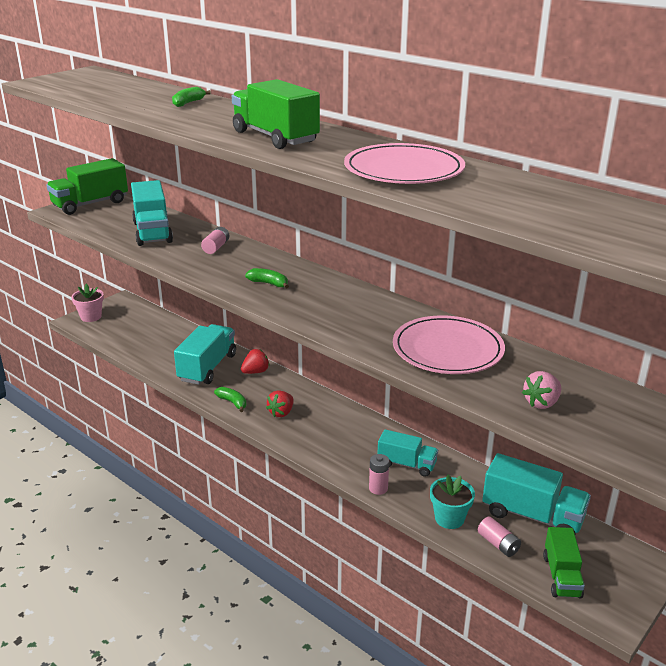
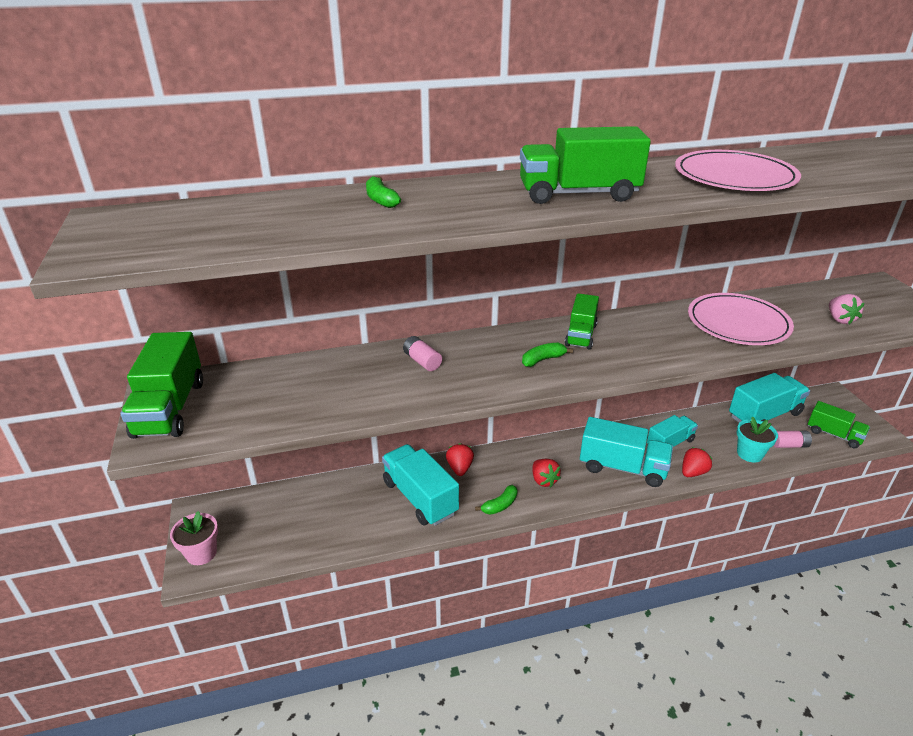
camera: 55 degrees left, 5 degrees up
turquoise truck [131,180,173,246] -> turquoise truck moved to [580,417,673,487]
green banana [214,387,246,412] -> green banana turned 150 degrees clockwise [475,485,518,515]
pink battery [369,454,389,495] -> red strawberry [682,447,712,477]
none -> green truck [565,293,599,350]

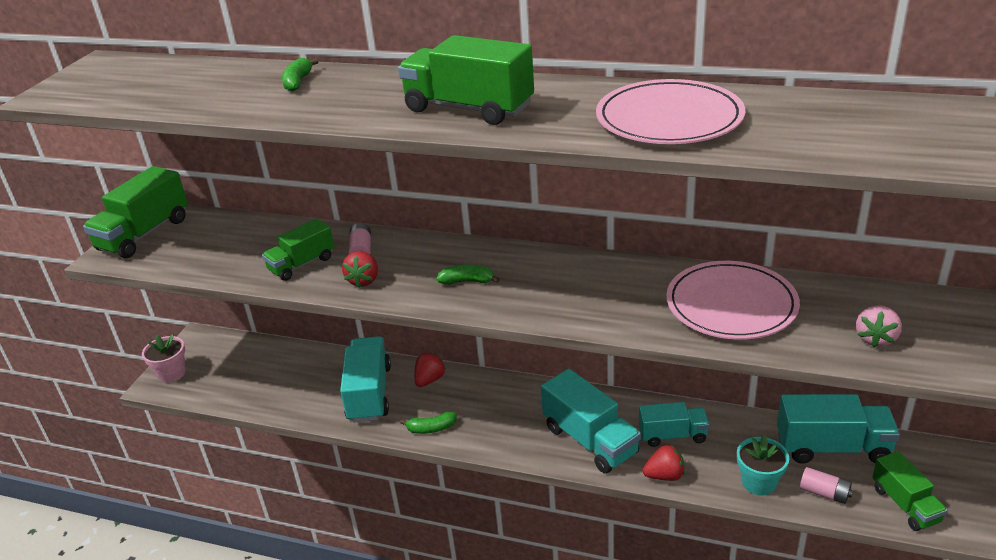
camera: 35 degrees right, 0 degrees up
red strawberry [532,459,561,487] -> red strawberry moved to [342,251,378,287]
green truck [565,293,599,350] -> green truck moved to [262,218,334,281]

